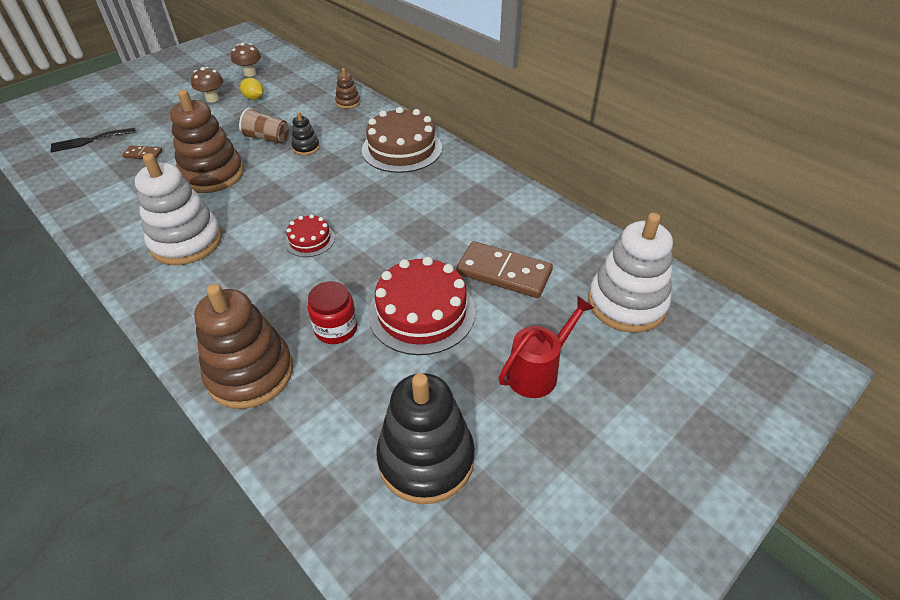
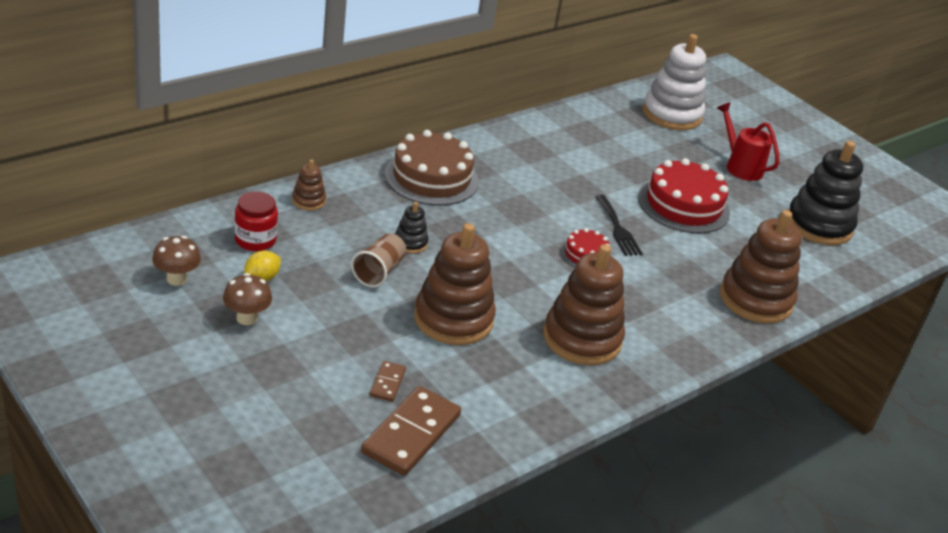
camera: 90 degrees left, 10 degrees down
black fork [50,128,136,152] -> black fork moved to [595,195,643,256]
white stacking toy [135,153,222,265] -> brown stacking toy [543,244,625,365]
red jar [307,281,357,344] -> red jar moved to [234,191,278,251]
brown domino [456,241,553,298] -> brown domino moved to [361,386,461,476]

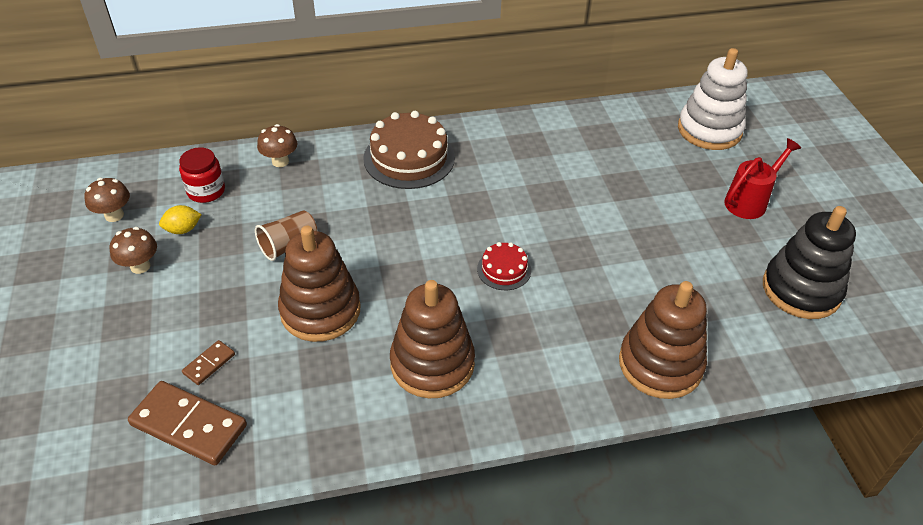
camera: 30 degrees right, 10 degrees up
brown stacking toy [292,159,326,210] -> brown mushroom [257,124,297,167]
brown domino [361,386,461,476] -> brown domino turned 60 degrees clockwise [128,381,247,465]
black stacking toy [395,202,429,254] -> none
black fork [595,195,643,256] -> none
red cake [638,158,730,233] -> none
red watering can [717,102,779,181] -> red watering can turned 60 degrees clockwise [724,138,801,219]

